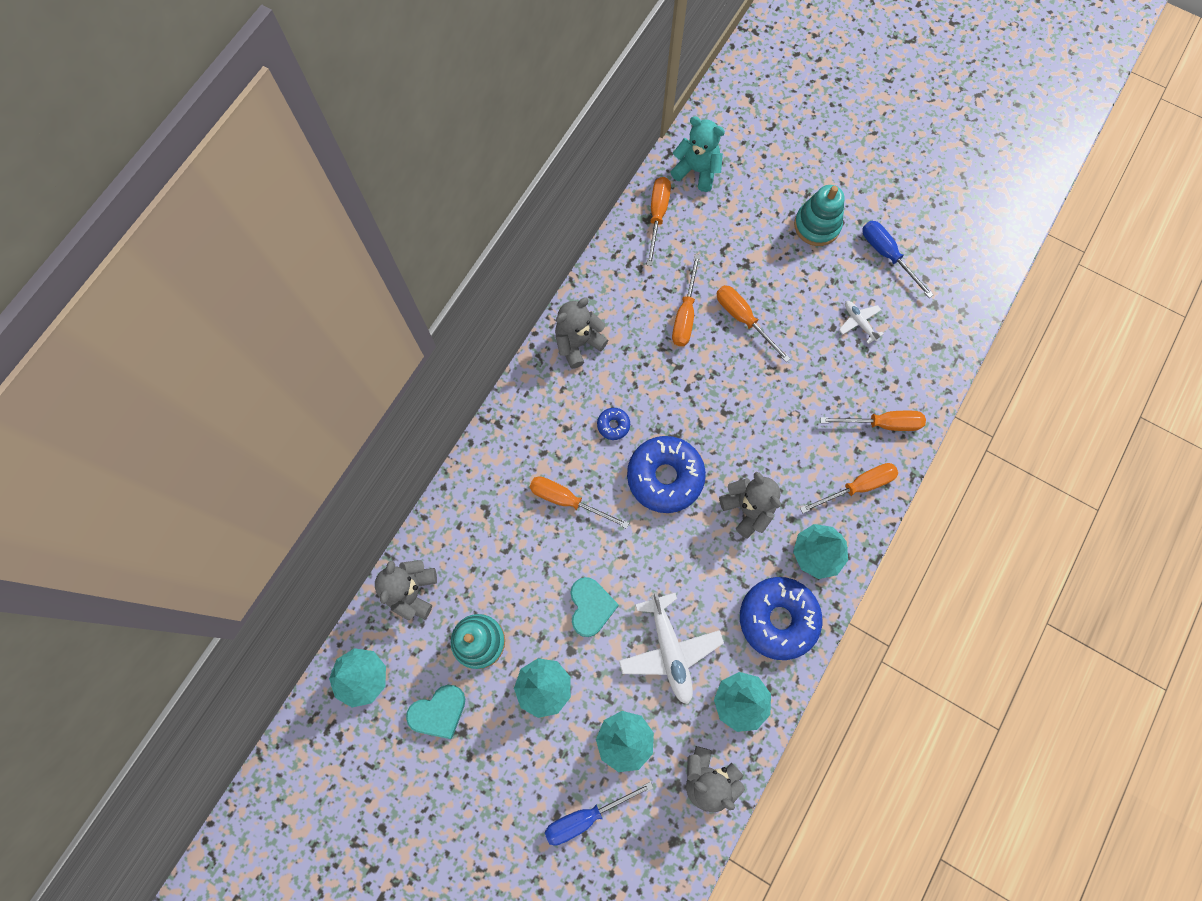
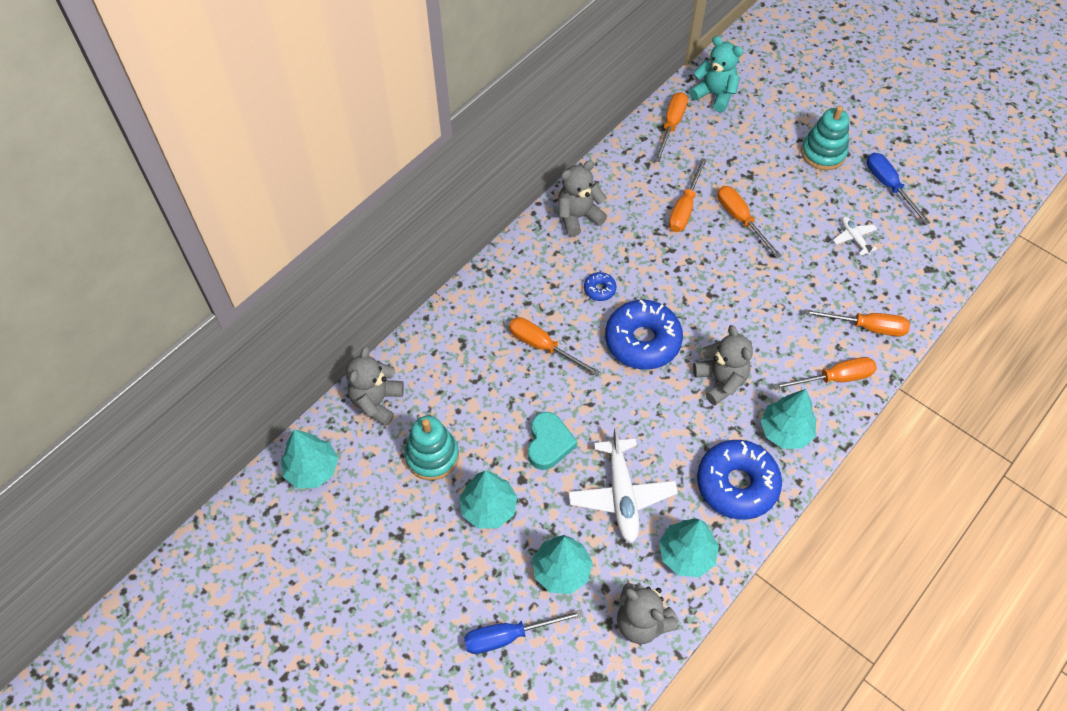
camera: 10 degrees right, 15 degrees down
turquoise heart [406,685,465,739] -> none

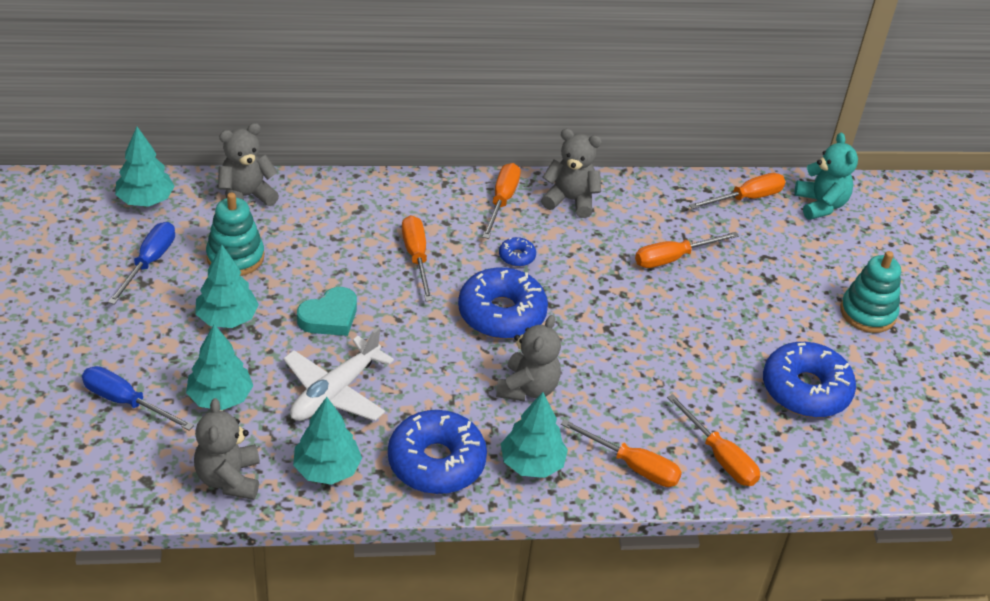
camera: 40 degrees right, 15 degrees down
orange screwdriver [717,186,782,258] -> orange screwdriver moved to [482,163,521,239]
white plane [833,216,877,256] -> blue donut [763,342,856,418]
blue screwdriver [867,153,931,225] -> blue screwdriver moved to [108,222,175,305]

